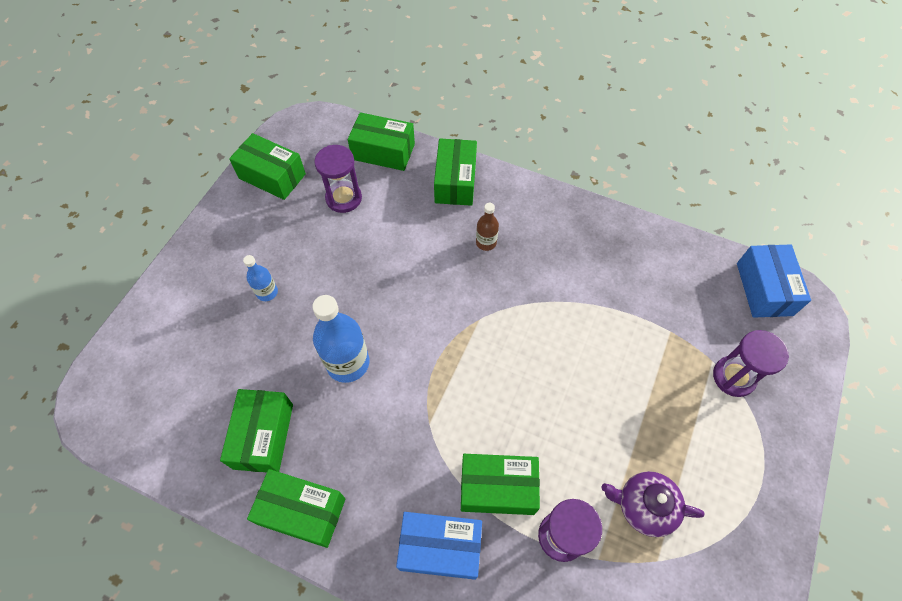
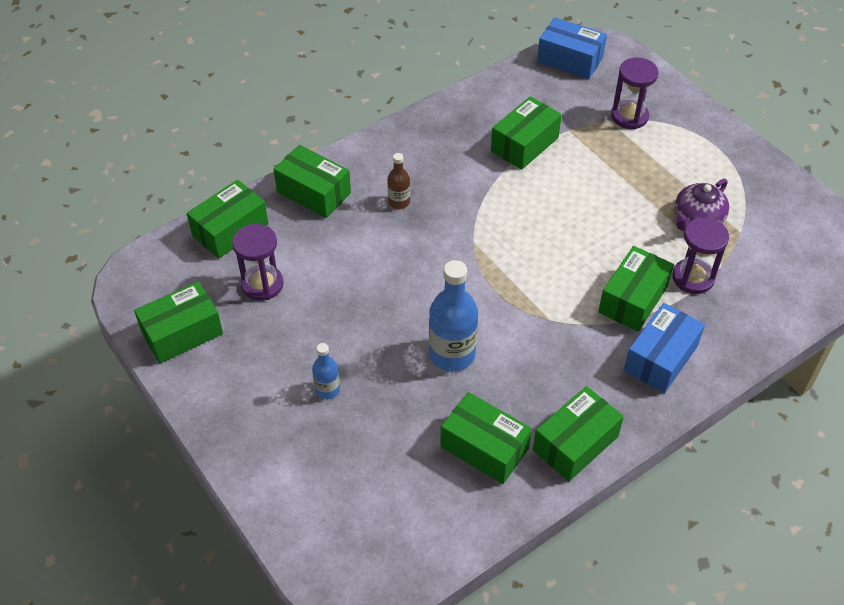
camera: 60 degrees left, 10 degrees down
none -> green box [491,96,562,170]

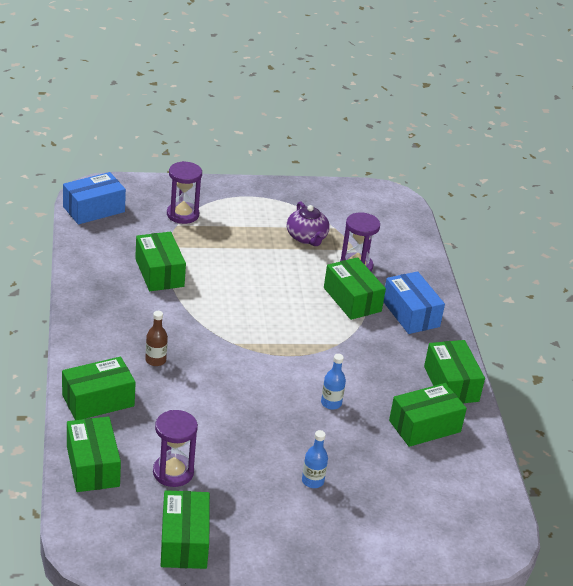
camera: 65 degrees left, 15 degrees down
blue bottle [429,260,478,371] -> blue bottle [321,354,346,410], size x0.53

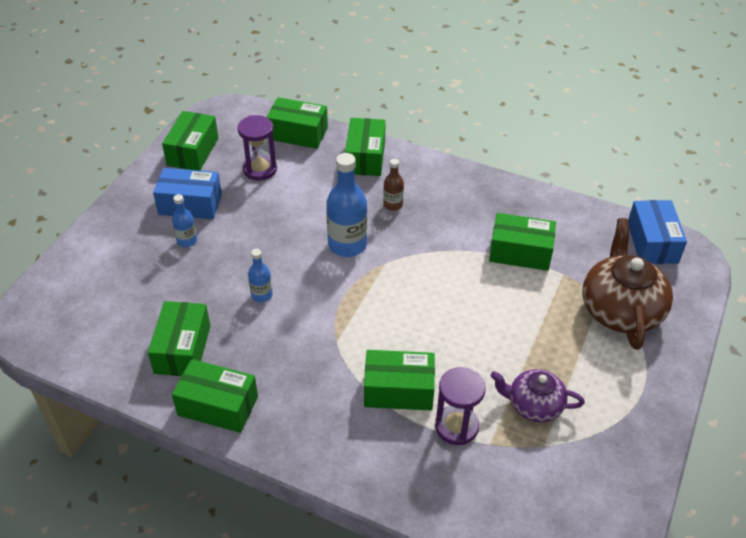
camera: 125 degrees right, 10 degrees up
green box [161,490,210,569] -> green box turned 75 degrees clockwise [162,111,219,171]
purple hourglass [167,161,202,224] -> brown teapot [583,218,673,350]
blue box [384,271,445,334] -> blue box moved to [153,168,222,219]
none -> blue bottle [326,153,367,257]

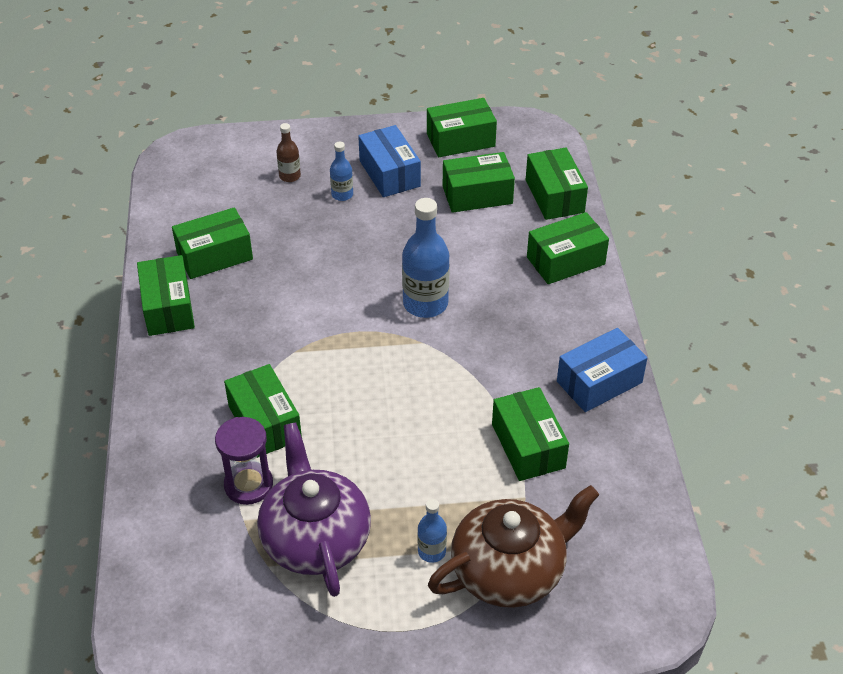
camera: 60 degrees right, 0 degrees up
purple hourglass [238,115,277,181] -> green box [443,152,515,213]
blue bottle [248,249,273,302] -> blue bottle moved to [418,499,447,563]
brown bottle [383,159,404,211] -> brown bottle moved to [276,123,301,182]
purple teapot [490,369,585,422] -> purple teapot [257,422,371,597], size x1.67
blue box [628,200,687,264] -> blue box moved to [557,328,647,412]

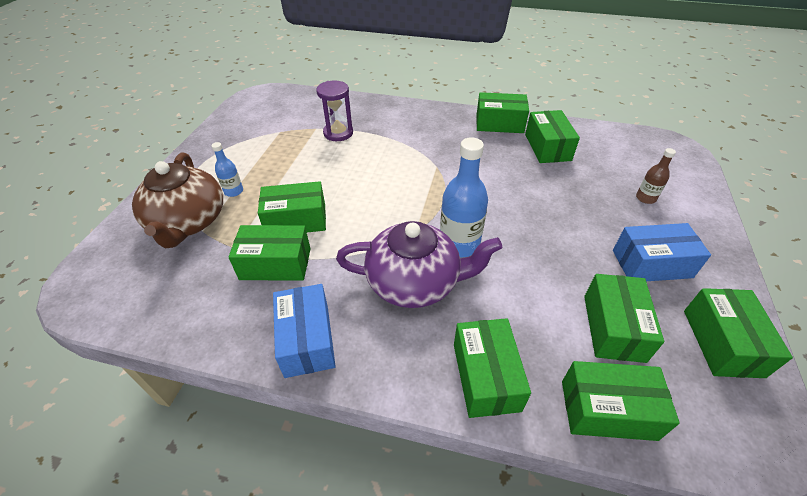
camera: 110 degrees right, 0 degrees up
green box [224,364,302,458] -> green box moved to [258,181,326,232]
purple teapot [257,422,371,597] -> purple teapot moved to [336,221,502,308]
blue bottle [330,142,353,201] -> none

